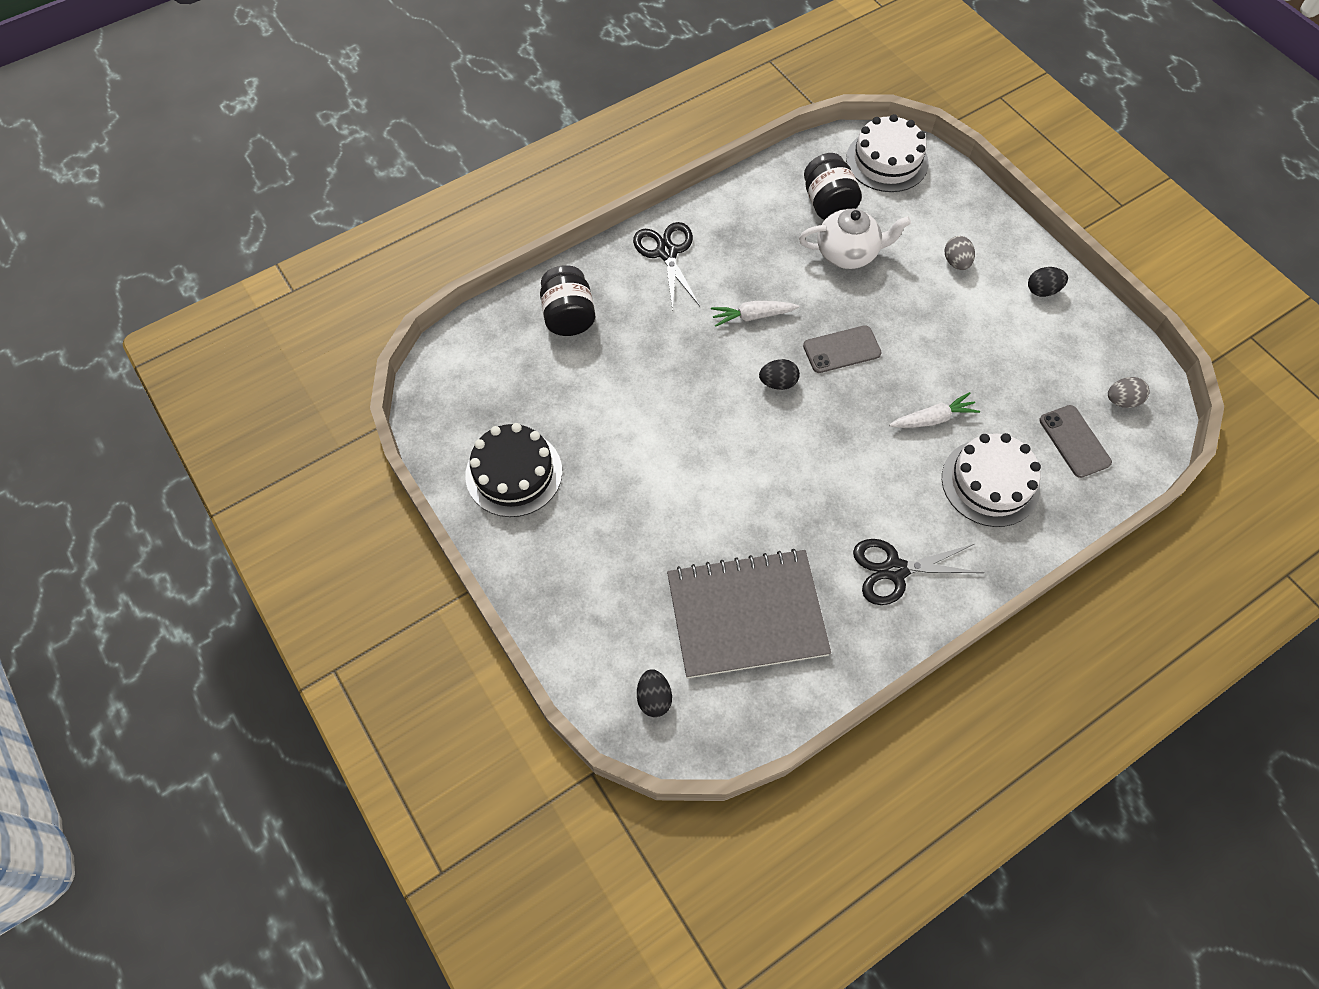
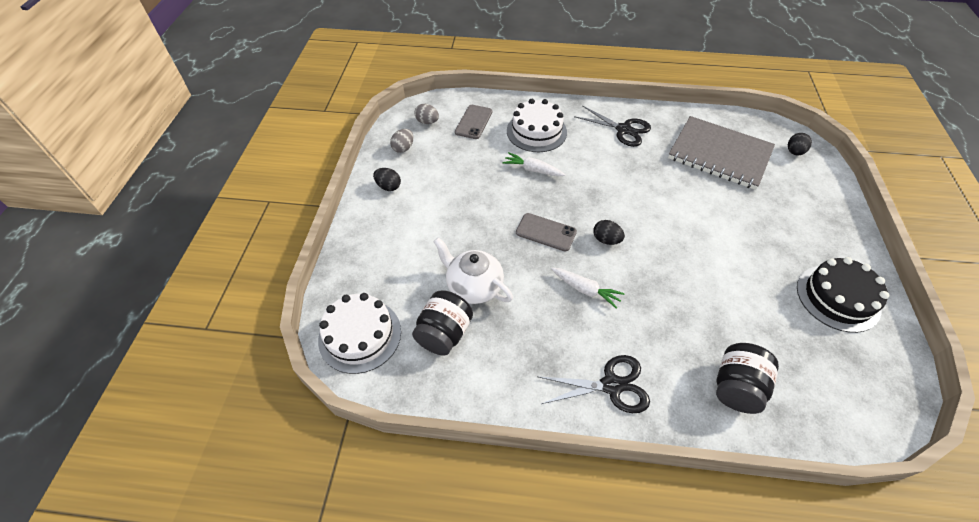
camera: 140 degrees left, 10 degrees down
black scissors [633,222,700,311] -> black scissors turned 120 degrees counterclockwise [537,355,650,413]
grey egg [944,236,975,270] -> grey egg moved to [390,129,413,153]

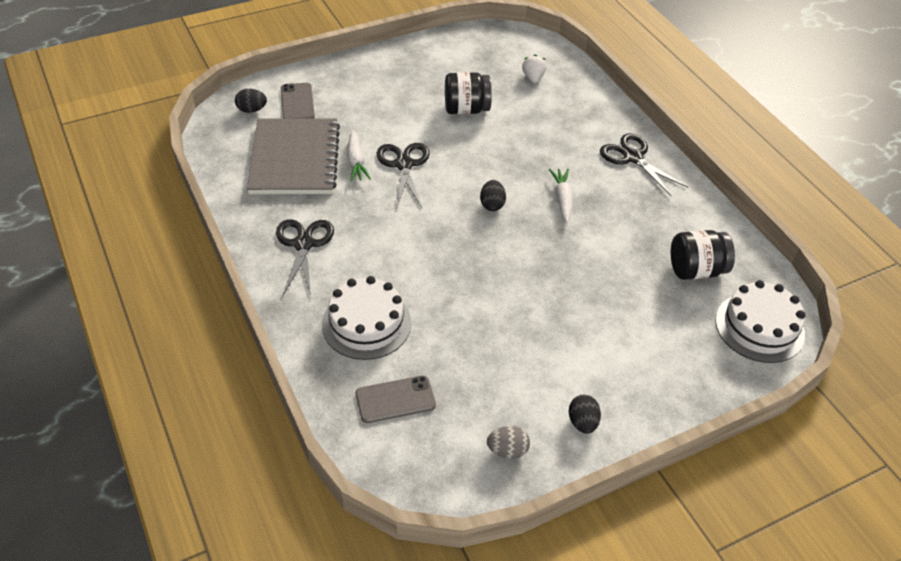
camera: 125 degrees left, 5 degrees down
grey egg [414,104,439,124] -> none
white teapot [433,237,513,304] -> none
white carrot [503,152,565,176] -> white carrot moved to [347,130,371,182]
grey phone [516,213,577,251] -> grey phone moved to [281,83,315,119]
black jar [716,343,779,414] -> black jar moved to [445,72,492,114]
black cake [797,257,889,333] -> none
none -> black scissors [377,143,430,208]
none -> white strawberry [522,54,547,83]

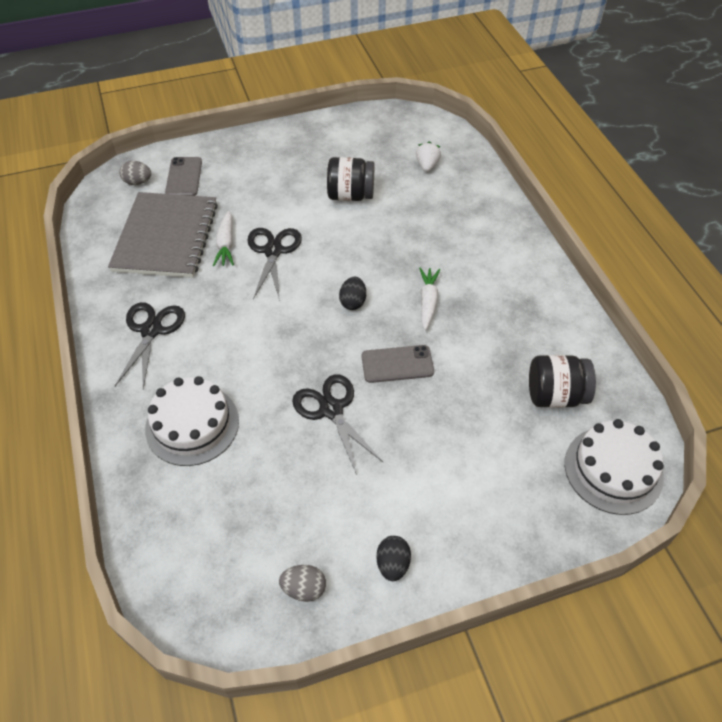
camera: 10 degrees right, 5 degrees up
black egg [235,89,267,113] -> grey egg [119,161,151,185]
grey phone [356,375,436,423] -> grey phone moved to [362,345,434,383]
black scissors [600,133,688,196] -> black scissors moved to [292,374,384,475]

